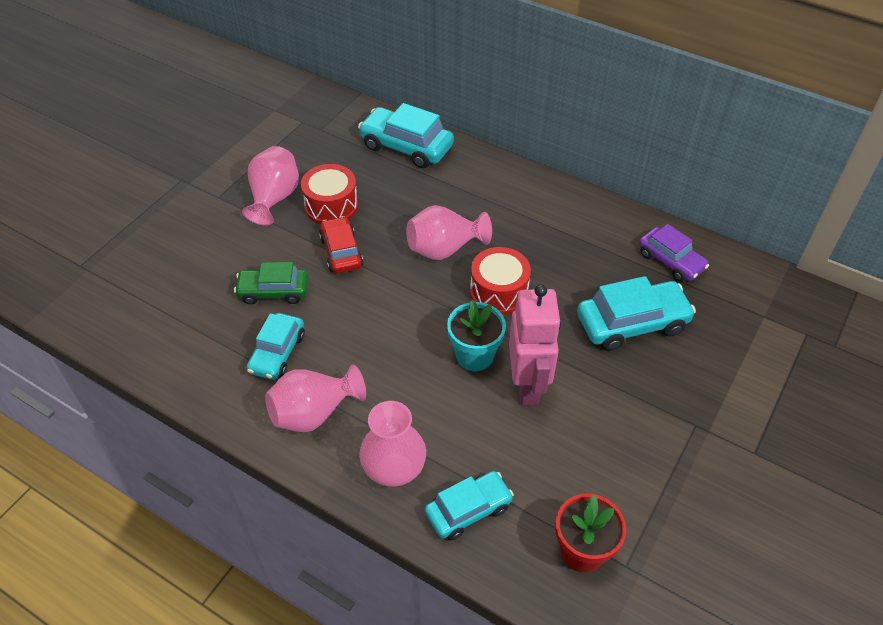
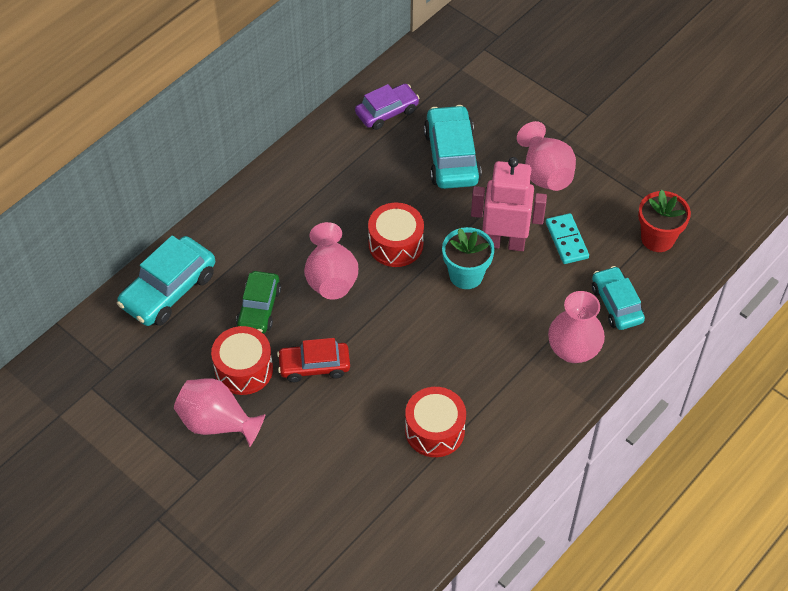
camera: 80 degrees left, 5 degrees up
green car [234,262,309,304] -> green car moved to [236,271,281,333]
turquoise car [246,313,305,380] -> red drum [405,387,466,457]
pink vase [265,364,366,432] -> pink vase moved to [517,121,576,191]
none -> turquoise domino [546,213,589,264]

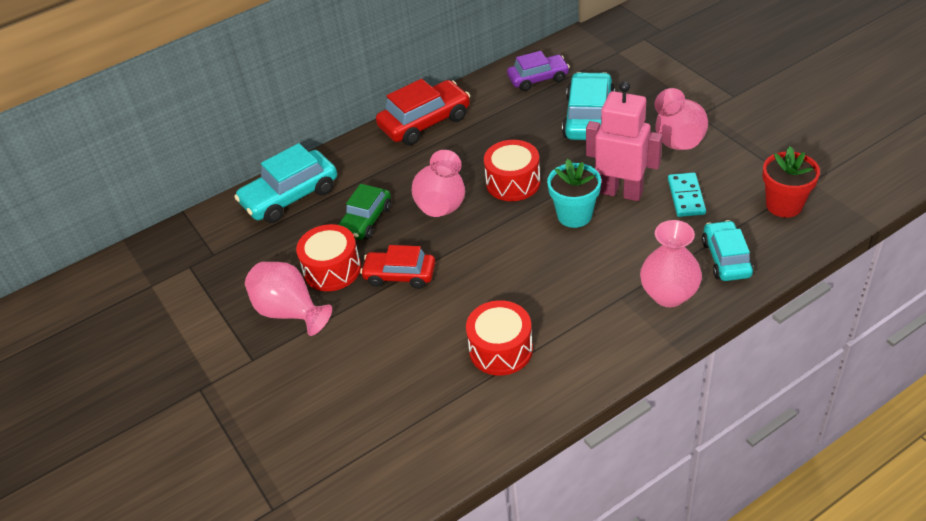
camera: 20 degrees right, 10 degrees down
none -> red car [376,79,470,145]

